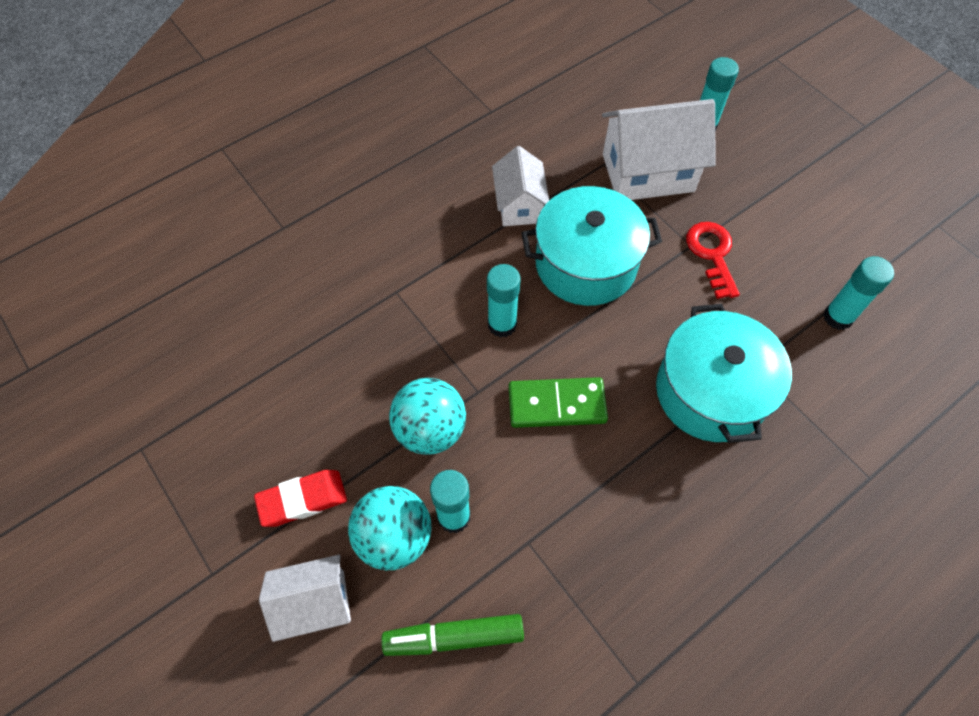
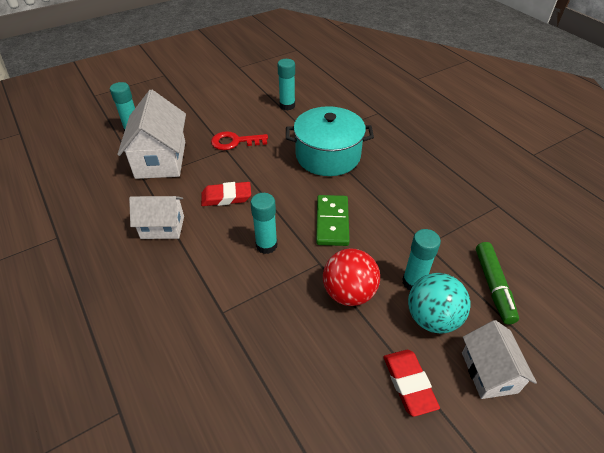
camera: 85 degrees left, 15 degrees down
turquoise ball [389,378,466,455] -> red ball [323,248,380,306]
turquoise pot [521,186,662,306] -> red eraser [201,182,251,206]

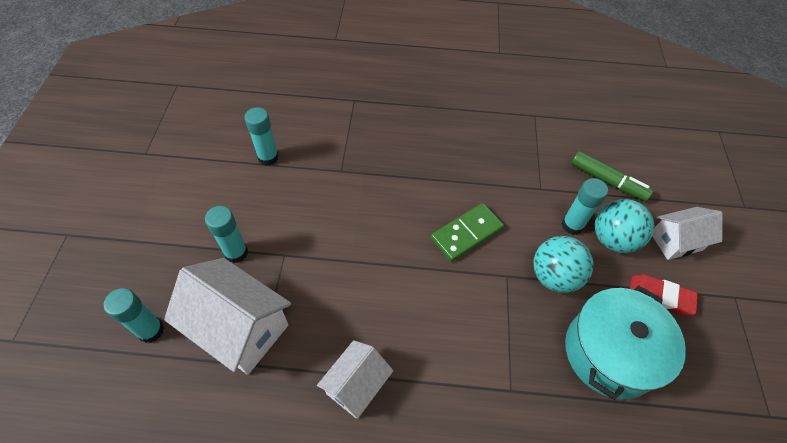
camera: 55 degrees left, 10 degrees up
red eraser [201,182,251,206] -> none
red key [211,131,268,150] -> none
turquoise glue stick [250,193,277,254] -> turquoise glue stick moved to [205,206,248,263]
turquoise pot [286,106,374,176] -> turquoise pot moved to [565,286,686,400]
green domino [316,195,350,246] -> green domino turned 75 degrees counterclockwise [431,203,504,262]
red ball [323,248,380,306] -> turquoise ball [533,236,593,293]
white house [462,320,537,399] -> white house turned 45 degrees counterclockwise [652,207,723,260]

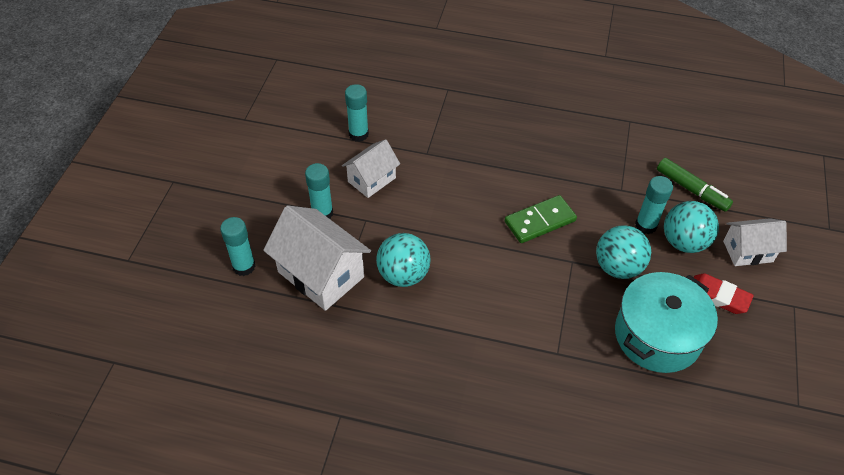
camera: 10 degrees right, 5 degrees down
white house [317,340,394,419] -> white house moved to [342,139,400,198]
none -> turquoise ball [376,233,431,287]

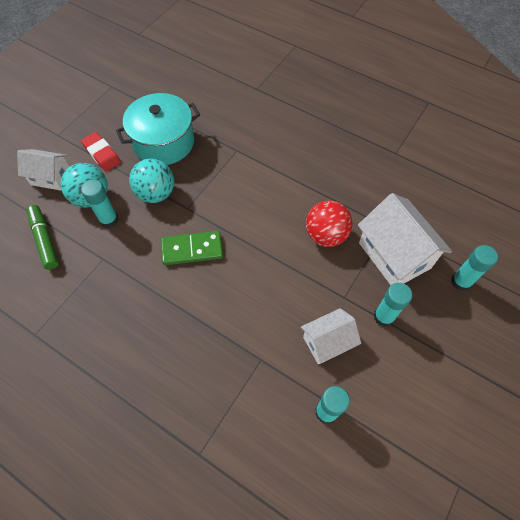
camera: 160 degrees left, 10 degrees up
turquoise ball [376,233,431,287] -> red ball [306,201,353,247]

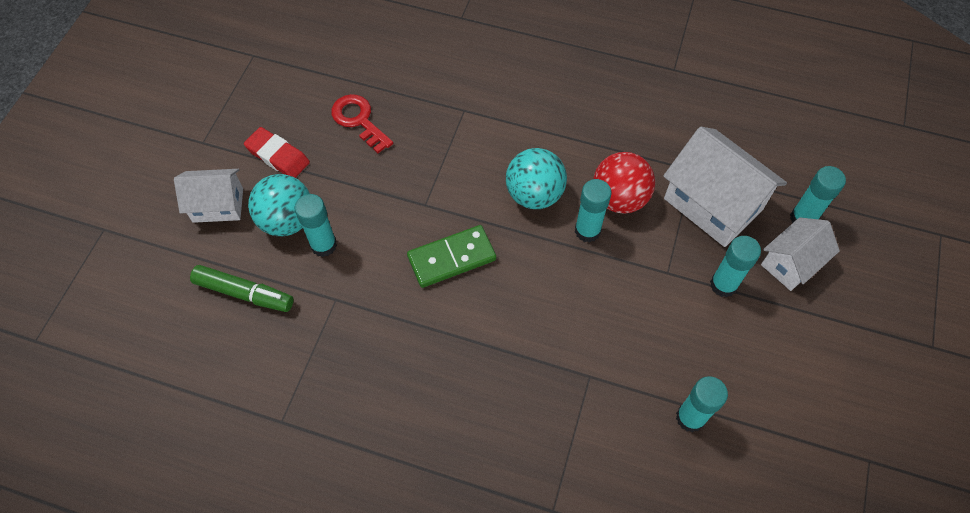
camera: 15 degrees left, 0 degrees up
green marker [27,205,59,270] -> green marker turned 150 degrees clockwise [190,265,293,312]
turquoise pot [116,93,200,165] -> red key [331,94,393,153]
turquoise ball [129,159,174,203] -> turquoise ball moved to [506,148,567,209]
white house [301,308,361,364] -> white house moved to [761,217,840,291]
none -> turquoise glue stick [575,179,611,243]

